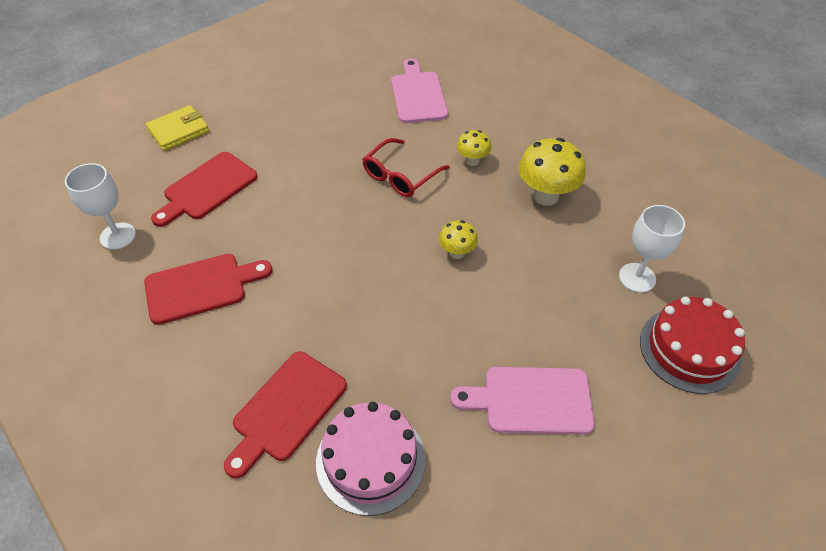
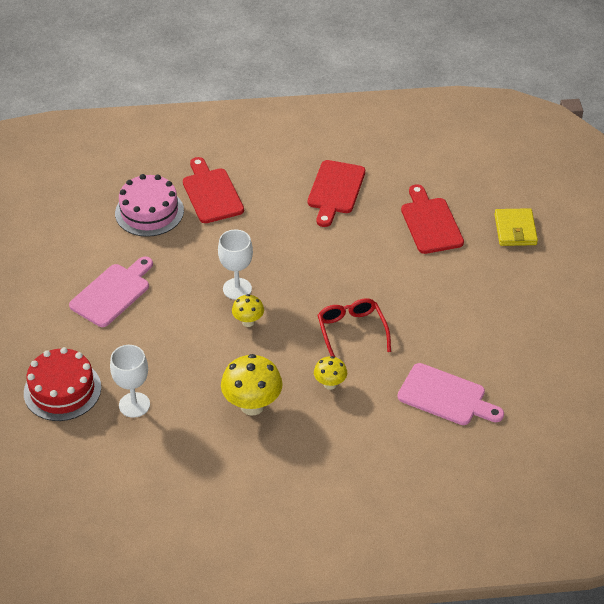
camera: 125 degrees right, 5 degrees down
white goblet [65,163,136,250] -> white goblet moved to [218,229,253,300]

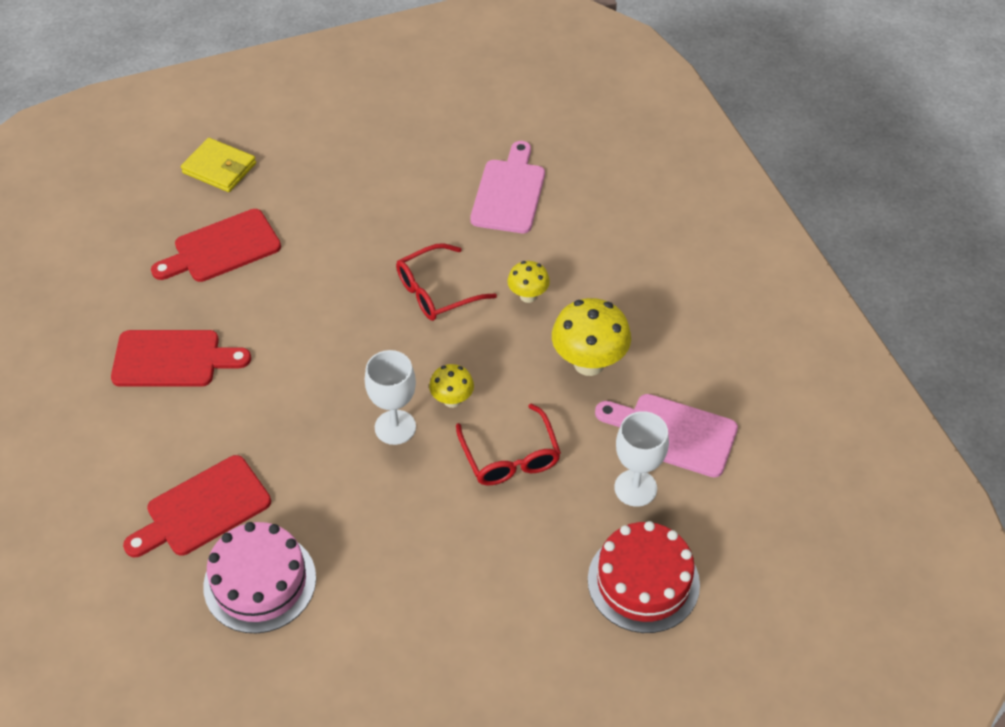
camera: 105 degrees left, 5 degrees up
pink cutting board [69,257,153,327] -> pink cutting board moved to [595,394,738,478]
yellow wallet [494,208,538,246] -> yellow wallet turned 45 degrees clockwise [181,138,256,192]
none -> red glasses [456,404,561,485]

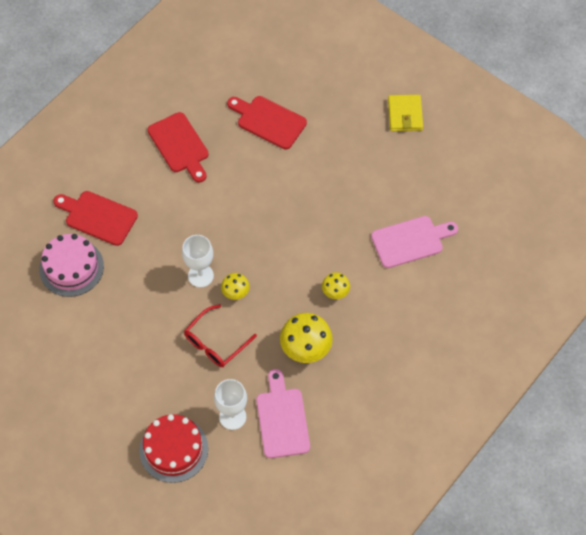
camera: 60 degrees right, 10 degrees up
yellow wallet [181,138,256,192] -> yellow wallet moved to [388,95,423,131]
red glasses [396,243,497,321] -> none

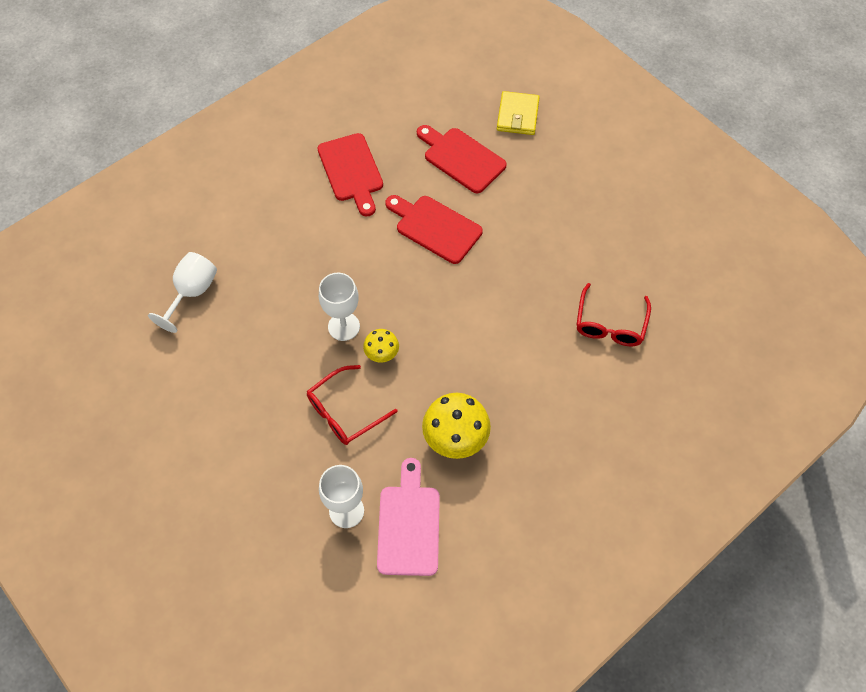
camera: 10 degrees right, 0 degrees up
pink cake [39,234,104,297] -> white goblet [148,252,217,333]
red cutting board [53,191,138,246] -> red cutting board moved to [385,195,483,264]
red cake [139,414,208,483] -> none
yellow mushroom [322,272,350,299] -> none
pink cutting board [371,216,458,268] -> red glasses [576,283,651,346]
yellow wallet [388,95,423,131] -> yellow wallet moved to [497,91,540,135]

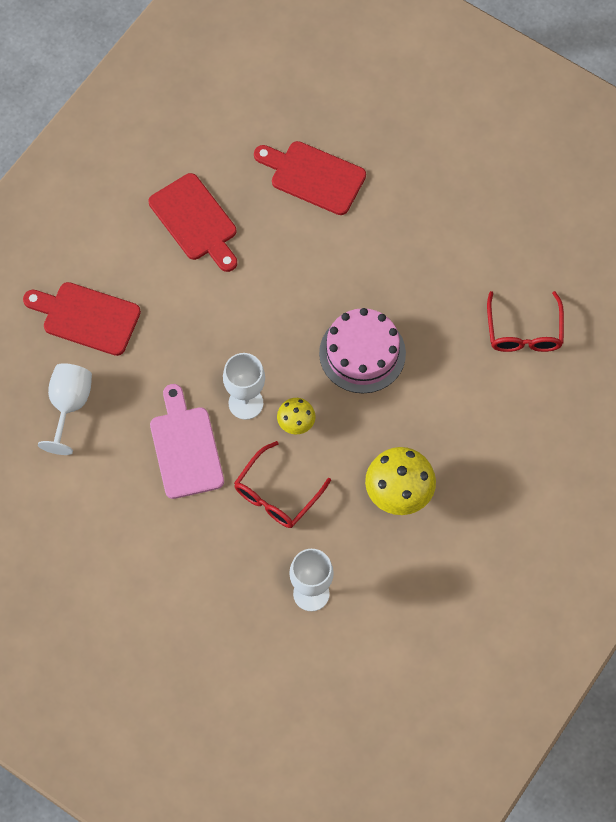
camera: 15 degrees left, 5 degrees up
pink cutting board [377,458,440,576] -> pink cutting board moved to [150,384,224,499]
red cutting board [385,195,483,264] -> red cutting board moved to [23,282,141,356]
yellow wallet [497,91,540,135] -> none
none -> pink cake [319,308,406,394]

